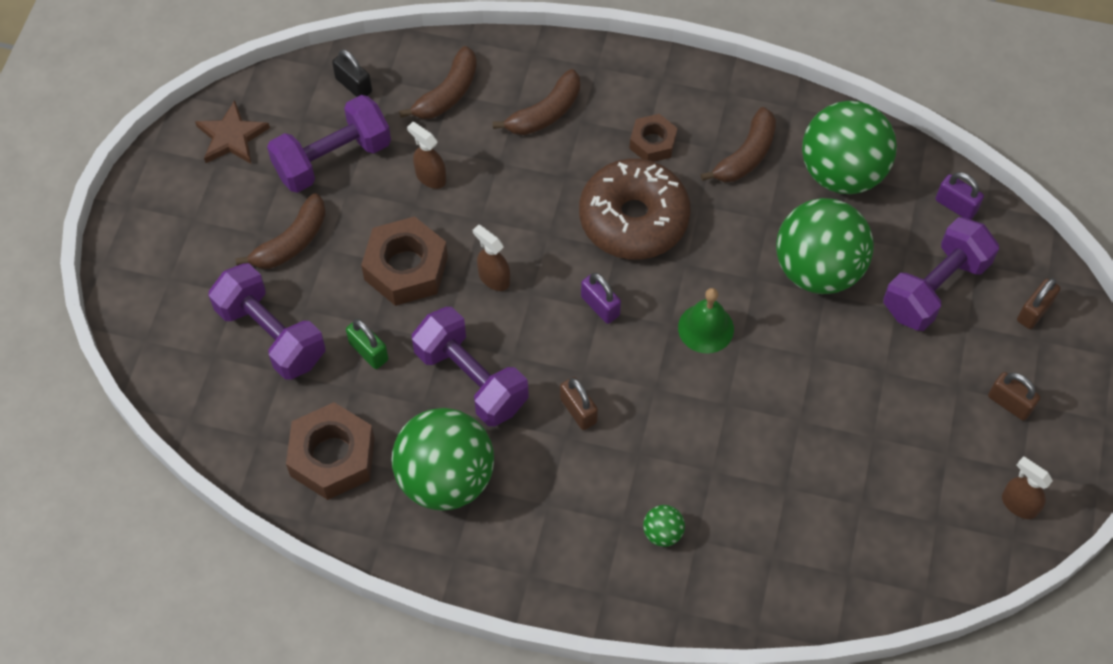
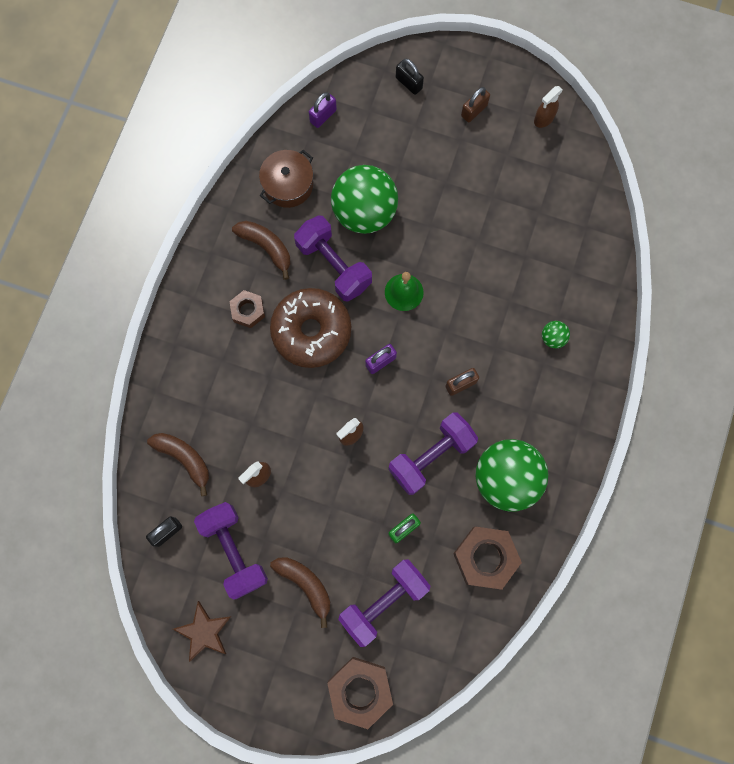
camera: 85 degrees left, 15 degrees up
brown nut [361,216,448,306] -> brown nut moved to [327,657,393,729]
brown banana [493,69,580,135] -> none
green ball [802,101,897,194] -> brown pot [259,150,313,208]
purple dumbbell [883,217,999,331] -> purple dumbbell moved to [294,215,372,302]
brown padlock [1017,278,1060,329] -> black padlock [396,59,424,95]

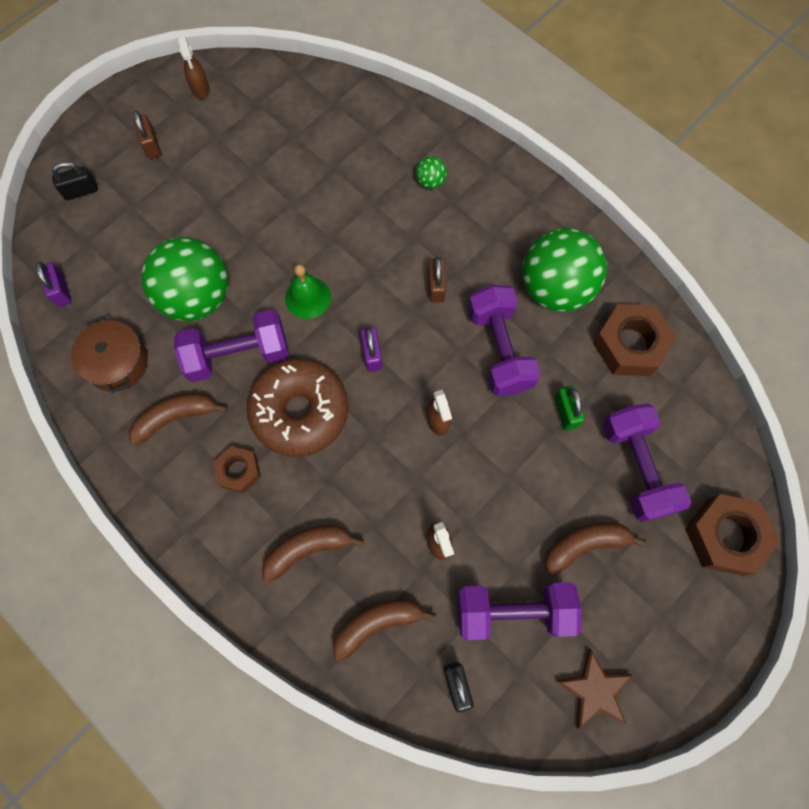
camera: 65 degrees left, 5 degrees down
none -> brown banana [262,525,364,583]

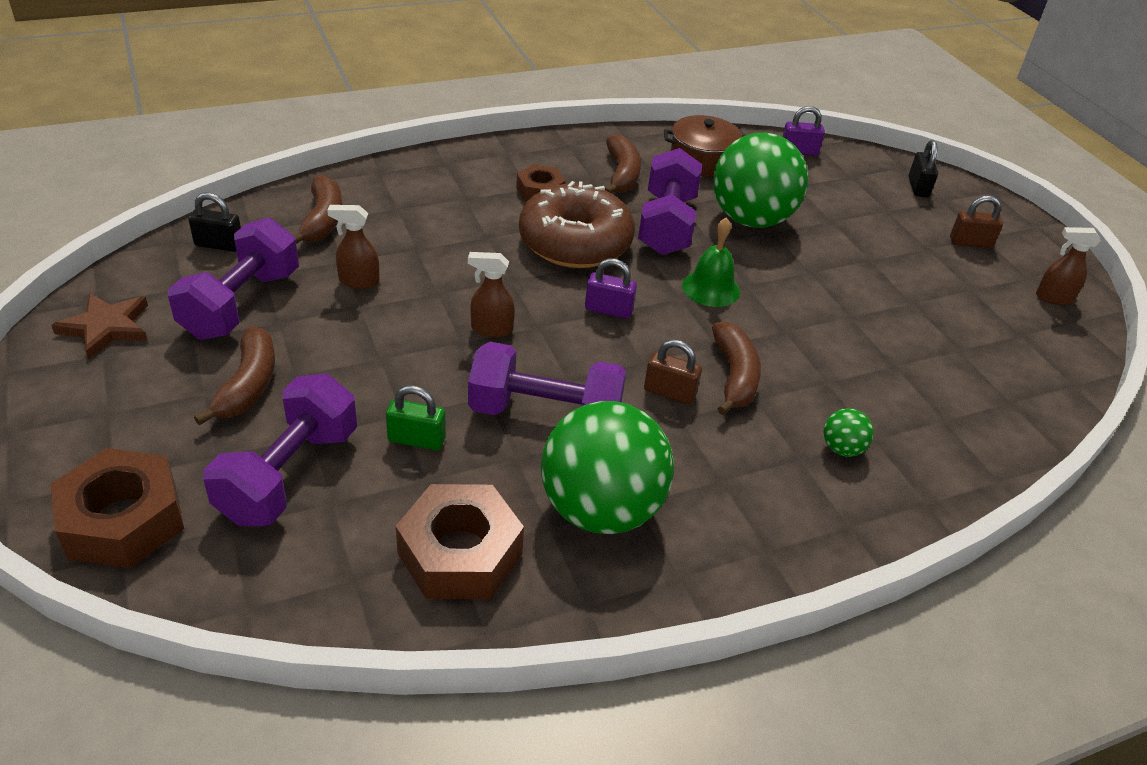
camera: 110 degrees right, 30 degrees down
brown banana [262,525,364,583] -> brown banana moved to [712,321,761,415]
purple dumbbell [602,404,691,522] -> purple dumbbell turned 75 degrees counterclockwise [203,374,357,526]

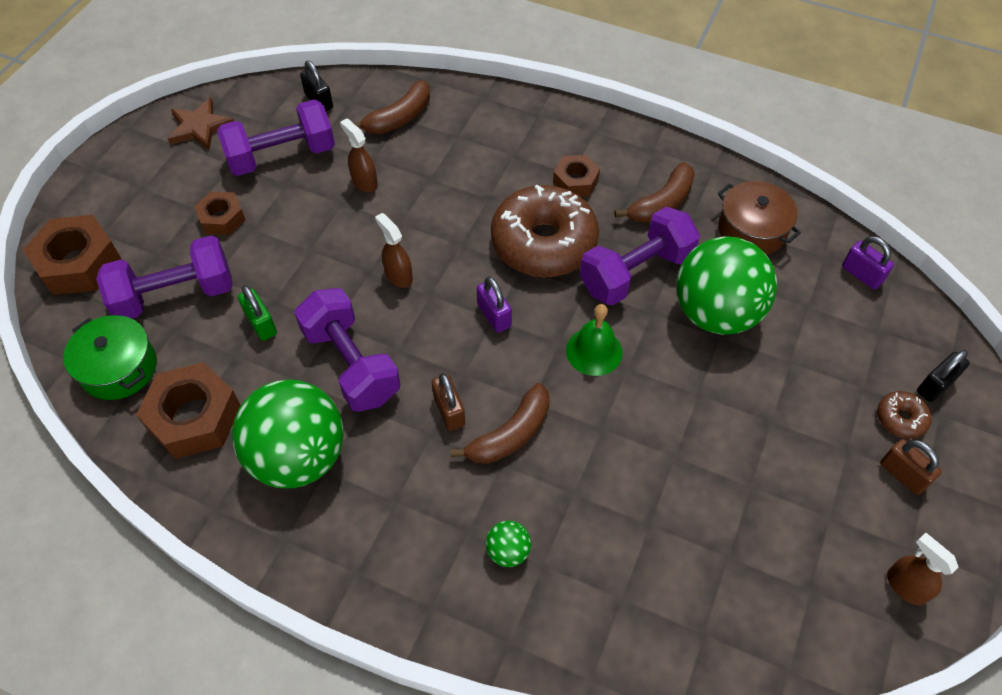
camera: 50 degrees right, 15 degrees up
brown banana [194,327,275,425] -> brown nut [194,191,246,235]
none -> green pot [63,315,157,400]
none -> brown donut [877,391,931,439]

